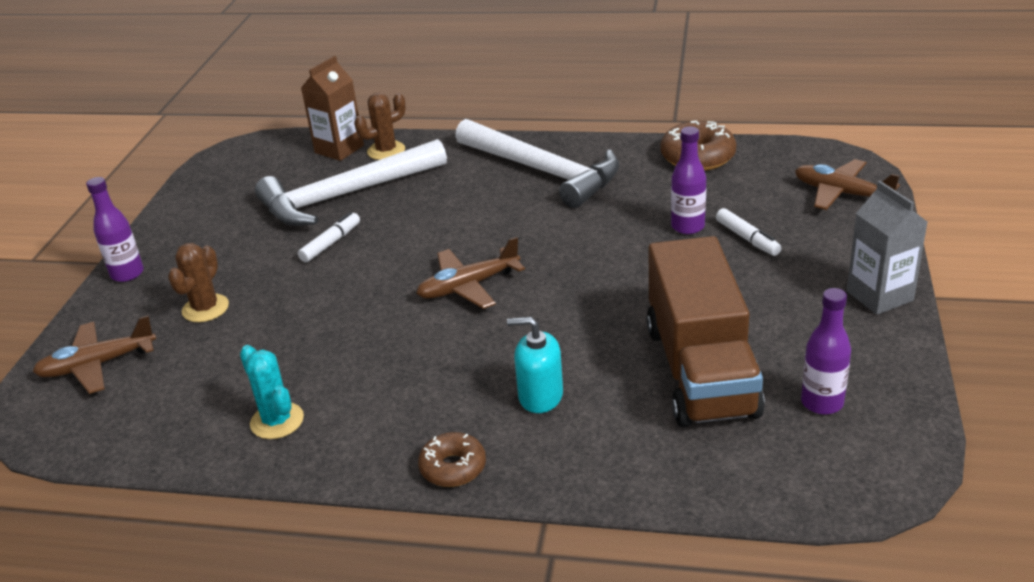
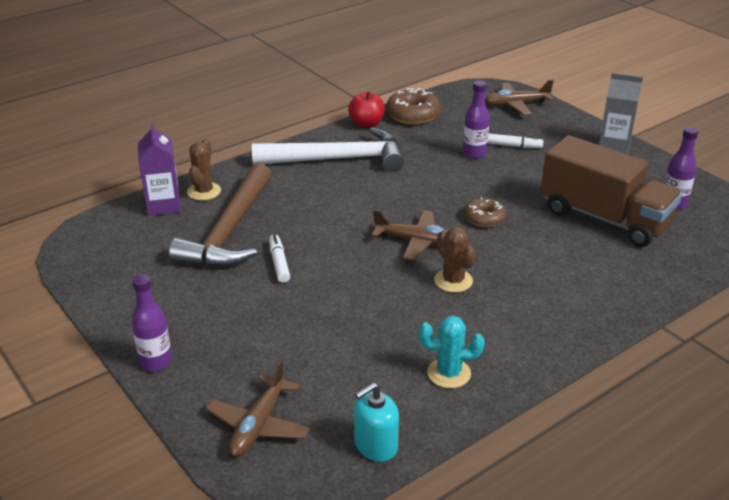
camera: 50 degrees left, 0 degrees up
brown cactus [168,243,229,322] -> brown cactus moved to [434,227,476,293]
white hammer [255,139,447,226] -> brown hammer [169,163,272,267]
brown carton [301,56,364,161] -> purple carton [138,123,181,216]
brown plane [416,237,525,309] -> brown plane turned 90 degrees counterclockwise [372,209,449,261]
brown donut [418,432,486,487] -> brown donut moved to [465,197,506,227]
turquoise soap dispenser [507,317,563,413] -> turquoise soap dispenser moved to [354,383,399,462]
none -> red apple [348,91,385,128]

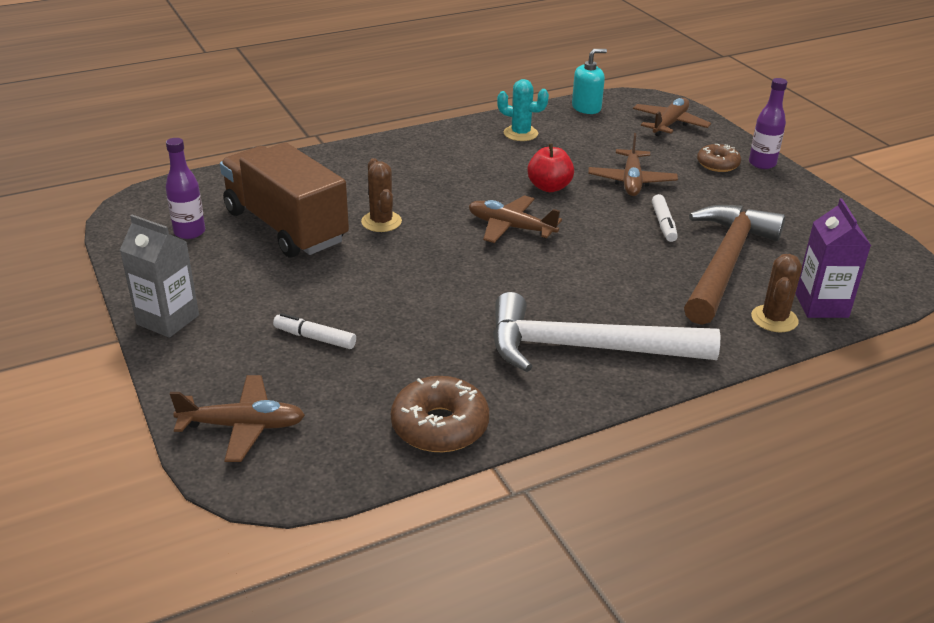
camera: 170 degrees left, 0 degrees up
red apple [348,91,385,128] -> red apple moved to [527,143,574,192]
brown cactus [434,227,476,293] -> brown cactus moved to [361,158,402,232]
purple bottle [463,81,490,159] -> none
brown donut [465,197,506,227] -> brown donut moved to [697,144,741,172]
none -> brown plane [588,133,678,196]

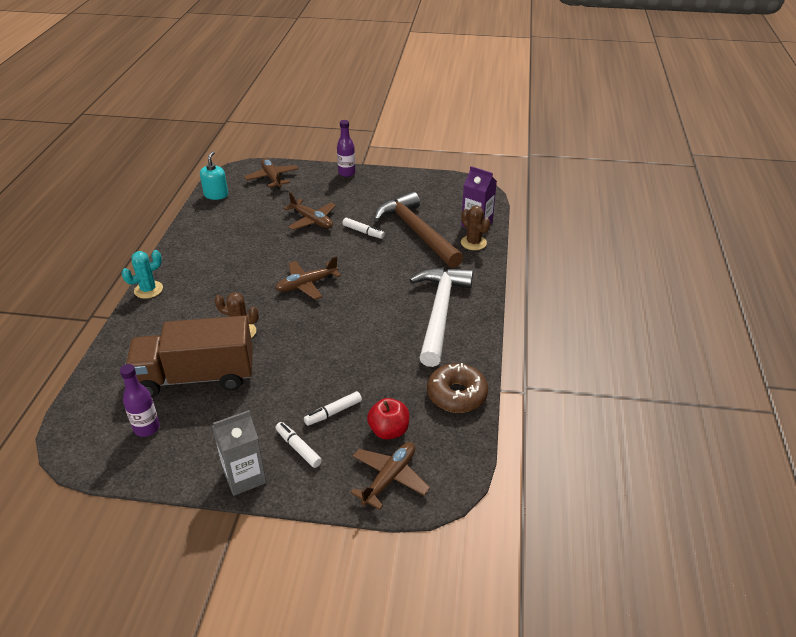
camera: 55 degrees left, 5 degrees up
white hammer [493,292,720,372] -> white hammer turned 150 degrees clockwise [410,267,473,367]
turquoise cactus [497,79,549,141] -> turquoise cactus moved to [121,250,163,299]
red apple [527,143,574,192] -> red apple moved to [367,398,409,440]
brown donut [697,144,741,172] -> none
none -> white marker [276,422,322,468]

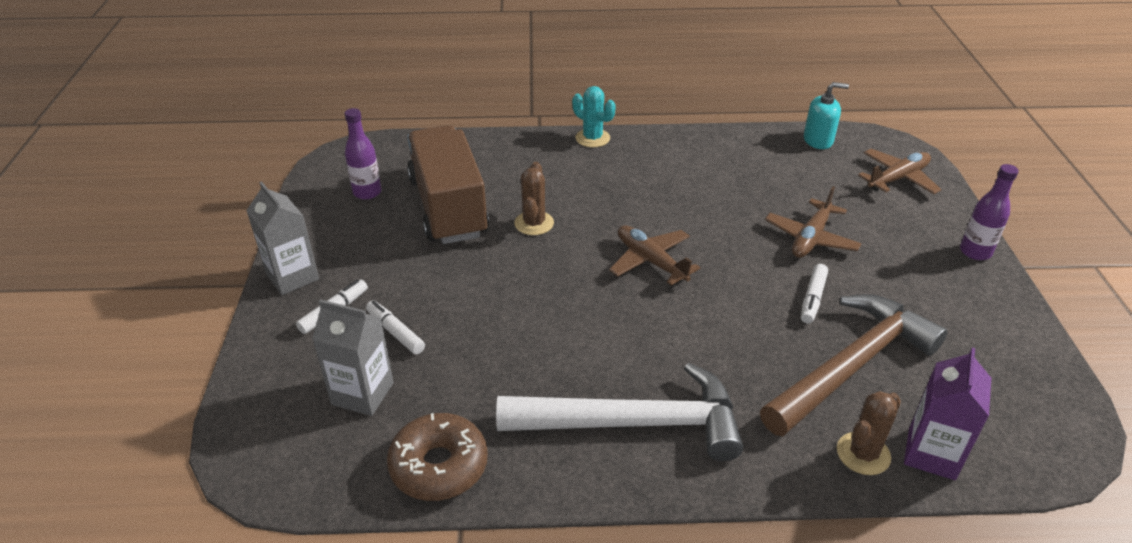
camera: 80 degrees right, 0 degrees up
brown plane [350,442,430,510] -> none
red apple [367,398,409,440] -> grey carton [312,299,394,416]

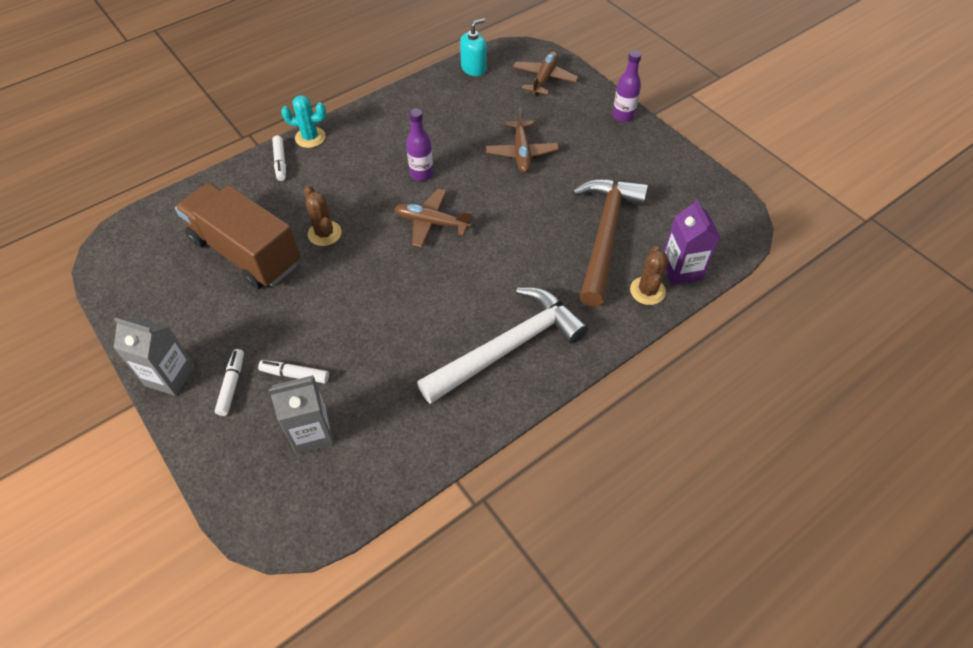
camera: 35 degrees left, 15 degrees up
purple bottle [344,108,381,200] -> purple bottle moved to [406,109,434,181]
brown donut [387,413,488,501] -> none
white marker [801,264,828,324] -> white marker moved to [272,136,286,181]

